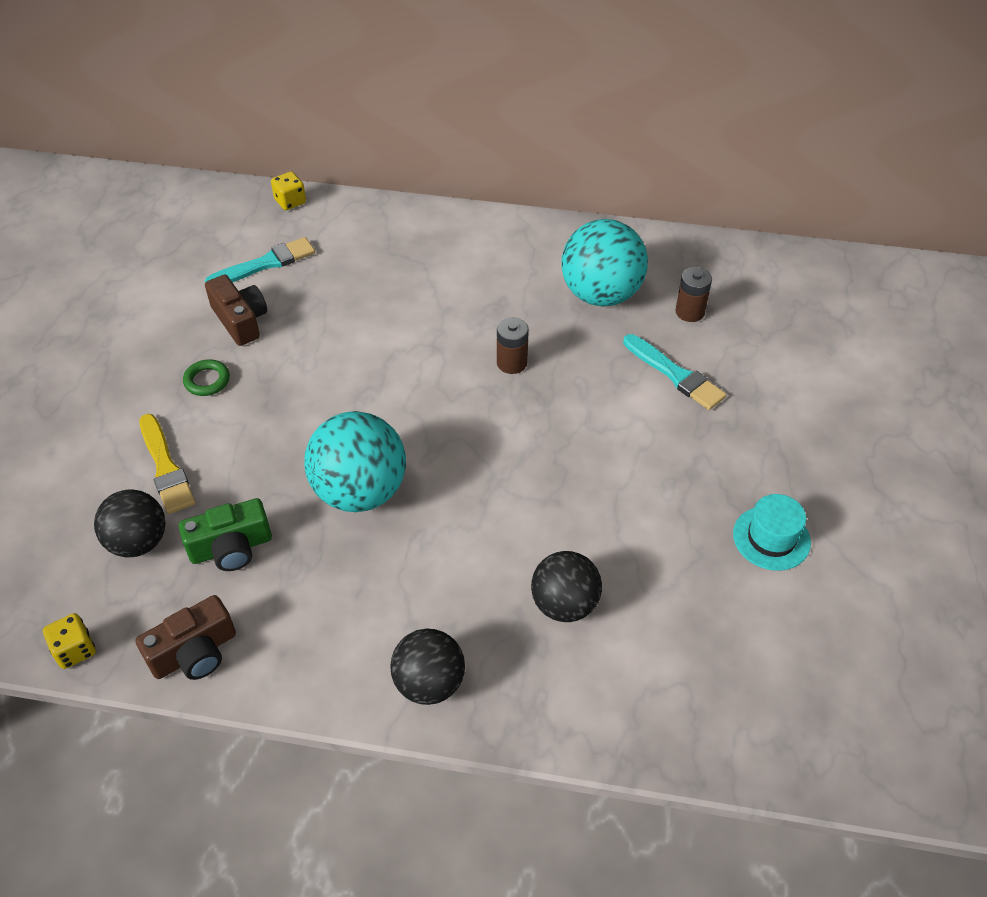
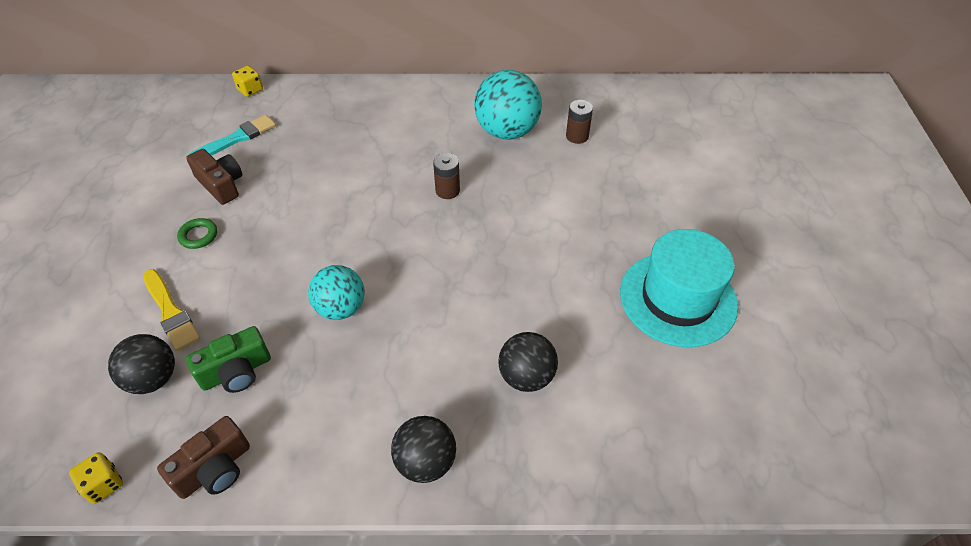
camera: 10 degrees left, 0 degrees up
turquoise ball [305,411,406,512] -> turquoise ball [308,265,365,320], size x0.66
turquoise brush [623,334,726,410] -> none
turquoise hat [733,494,811,571] -> turquoise hat [620,229,738,347], size x1.89

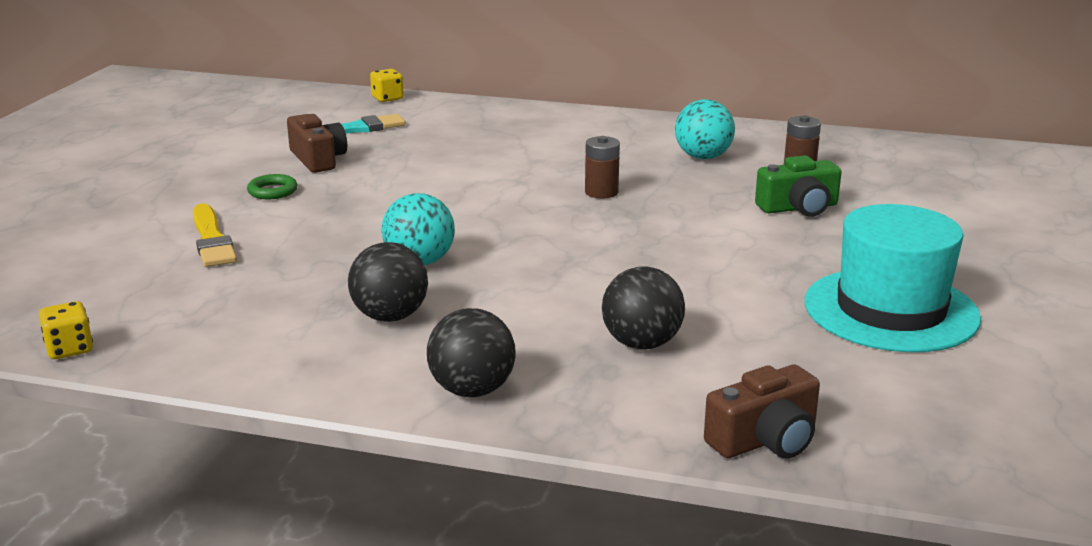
camera: 15 degrees right, 25 degrees down
black ball [108,334,175,394] -> black ball moved to [348,242,428,322]
brown camera [157,416,250,499] -> brown camera moved to [704,365,820,459]
green camera [186,326,271,393] -> green camera moved to [755,155,842,217]
turquoise ball [474,70,542,139] -> turquoise ball [675,99,735,159], size x0.66

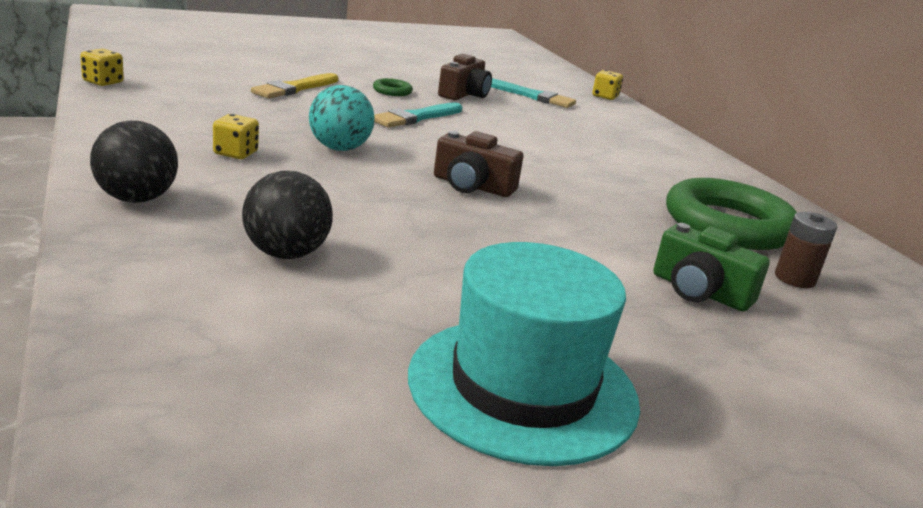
camera: 50 degrees right, 0 degrees up
black ball [348,242,428,322] -> yellow dice [213,114,259,159]
brown battery [585,136,620,199] -> none
turquoise ball [675,99,735,159] -> green ring [666,178,797,250]
brown camera [704,365,820,459] -> brown camera moved to [434,131,523,197]
none -> turquoise brush [374,102,463,128]

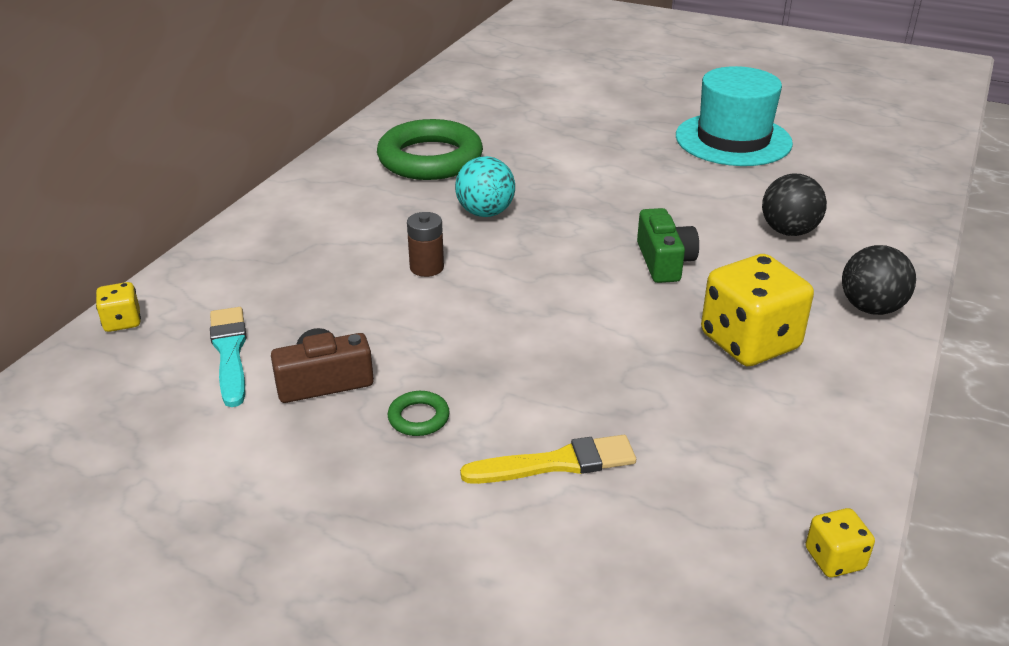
camera: 130 degrees left, 10 degrees up
yellow dice [213,114,259,159] -> yellow dice [701,254,814,366], size x2.11
turquoise ball [309,85,375,151] -> turquoise ball moved to [455,156,515,217]
turquoise brush [374,102,463,128] -> none
brown camera [434,131,523,197] -> none
green camera [653,223,770,312] -> green camera moved to [637,208,699,283]
brown battery [775,212,837,288] -> brown battery moved to [407,212,444,277]

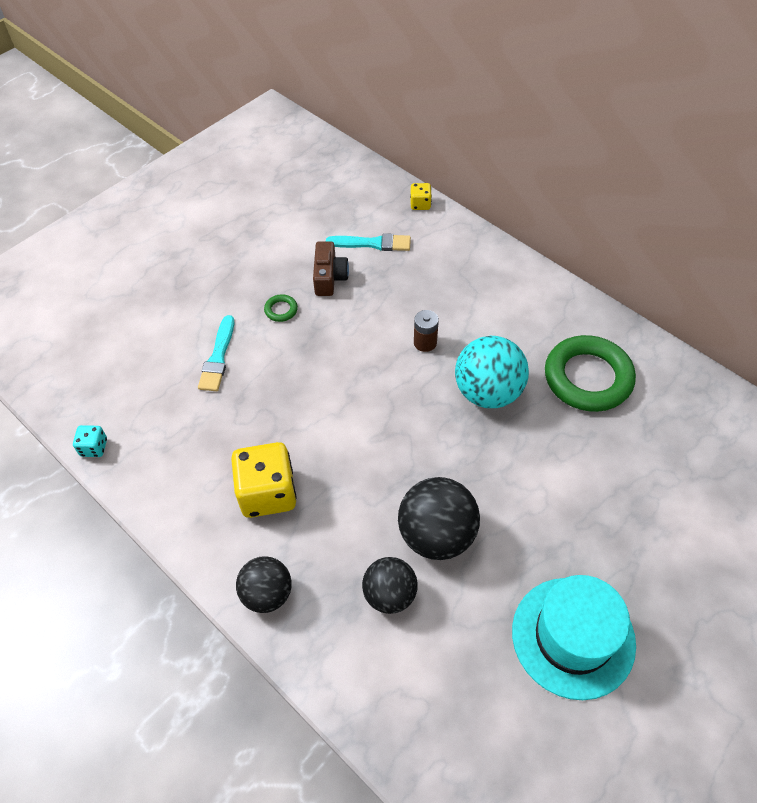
camera: 110 degrees right, 20 degrees up
turquoise ball [455,156,515,217] -> turquoise ball [455,336,529,408], size x1.52
yellow brush [460,435,636,484] -> turquoise brush [198,315,234,391]
green camera [637,208,699,283] -> none
yellow dice [805,508,875,577] -> turquoise dice [73,425,107,457]
none -> black ball [398,477,480,560]

